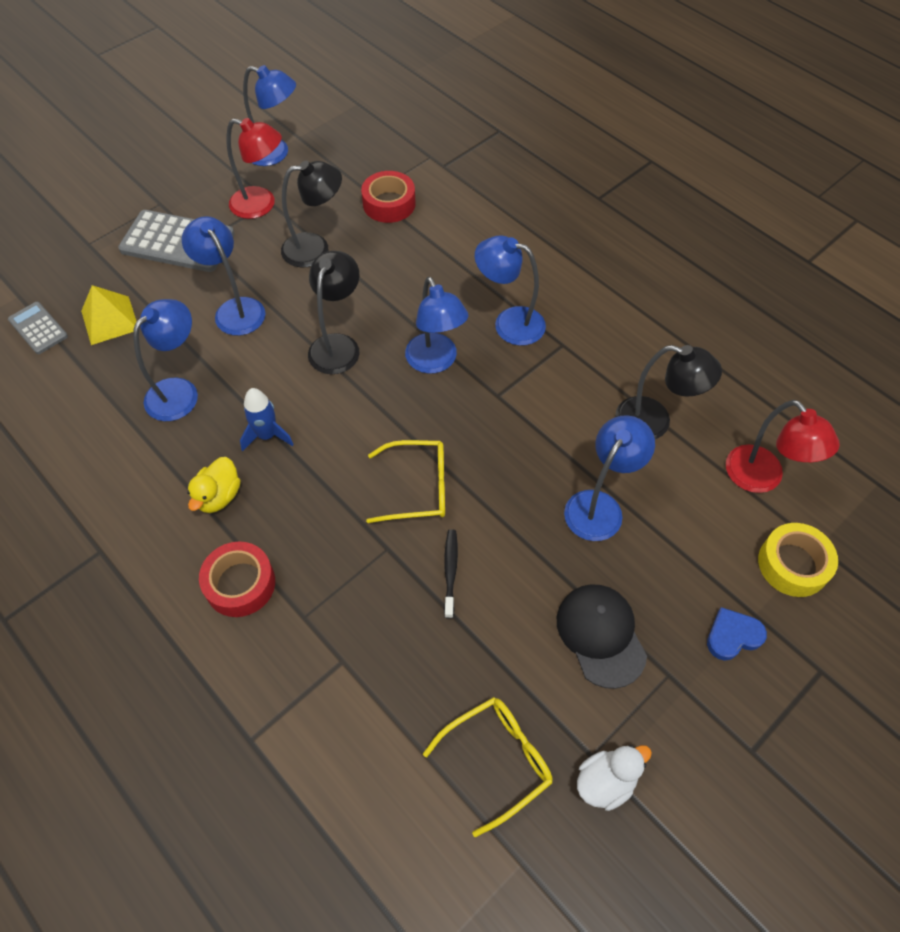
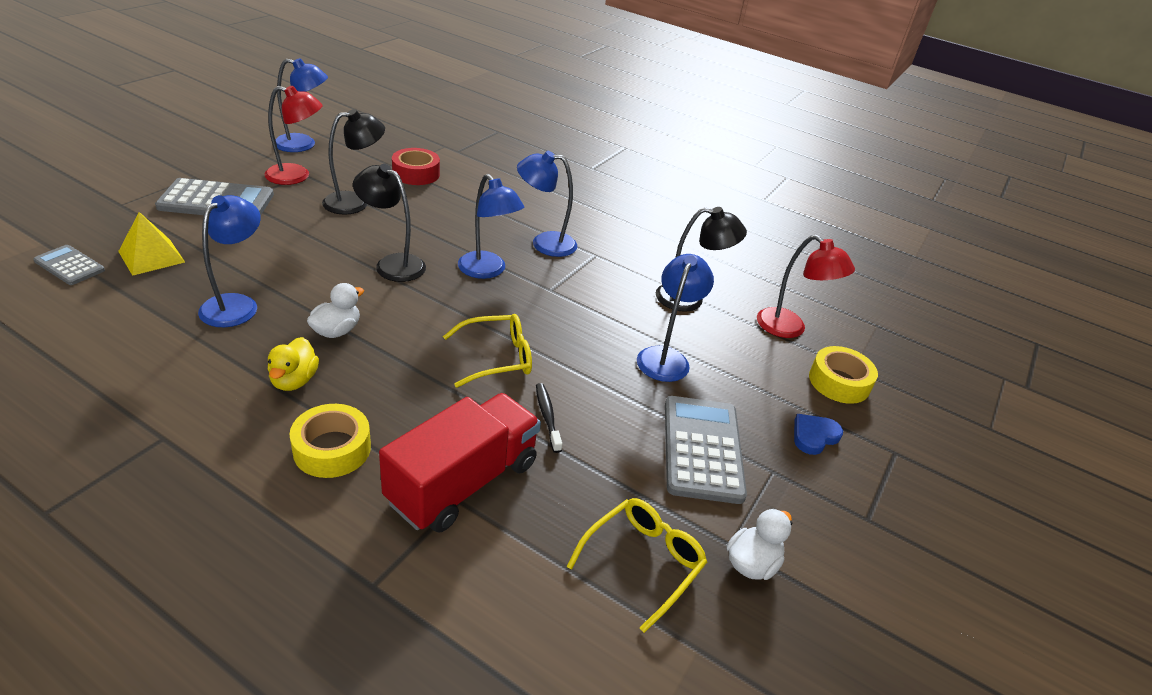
camera: 20 degrees left, 20 degrees down
blue lamp [182,216,266,336] -> none
red tape [199,542,275,617] -> yellow tape [289,404,371,478]
blue rocket [240,388,294,451] -> white duck [307,283,364,338]
black lamp [308,251,360,374] -> black lamp turned 60 degrees counterclockwise [353,164,426,282]
black cap [557,584,647,689] -> grey calculator [665,396,747,504]
none -> red truck [379,393,541,533]

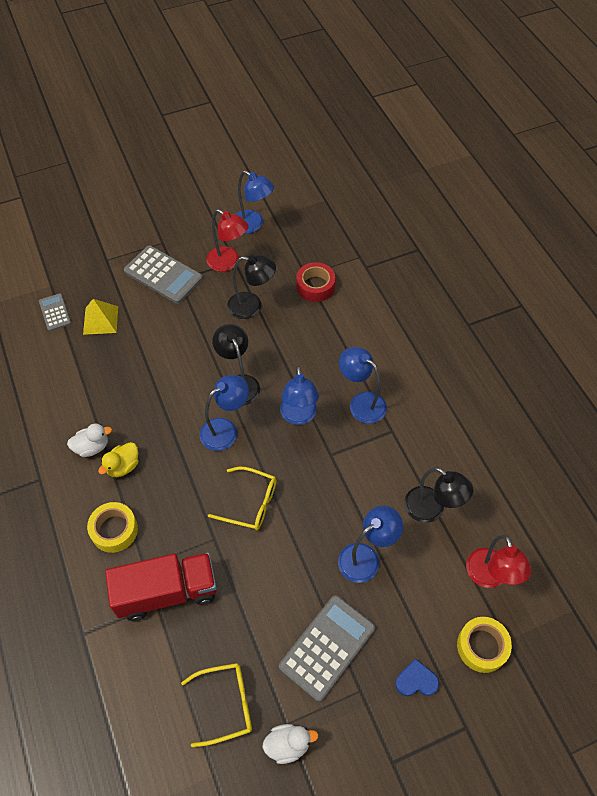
camera: 40 degrees right, 20 degrees up
blue lamp [198,195,261,327] -> blue lamp moved to [200,375,249,451]
white duck [307,283,364,338] -> white duck moved to [67,424,112,457]
black toothbrush [536,383,562,453] -> none

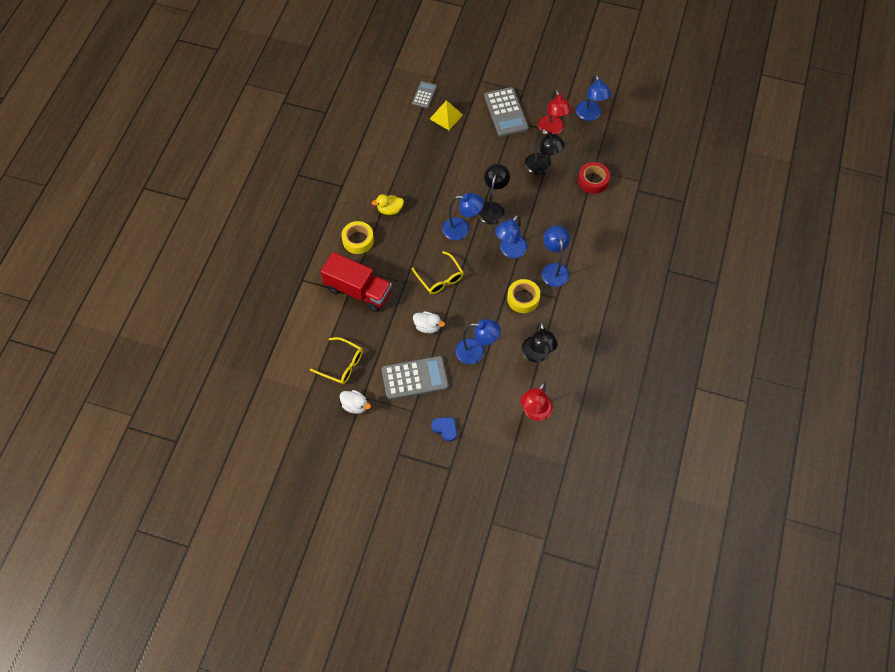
camera: 40 degrees right, 5 degrees up
white duck [67,424,112,457] -> white duck moved to [413,311,445,333]
yellow tape [457,617,512,673] -> yellow tape moved to [507,279,540,313]

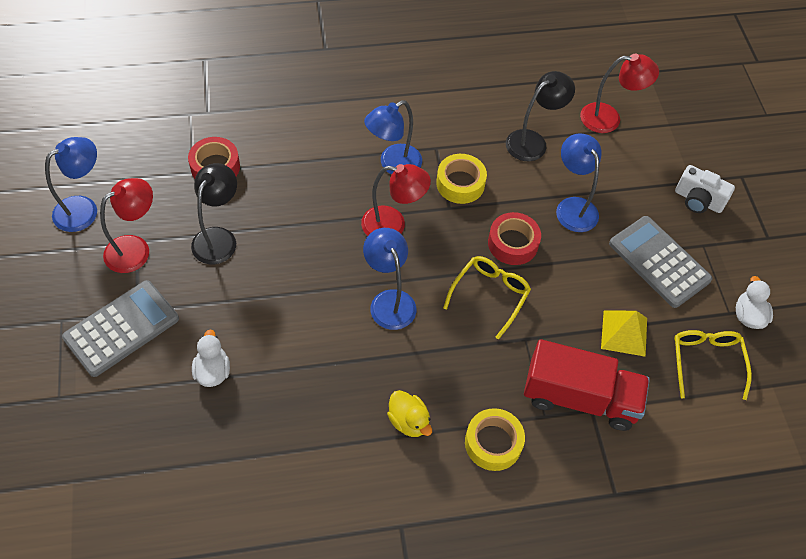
camera: 120 degrees left, 5 degrees down
red truck [321,252,392,312] -> red truck turned 105 degrees clockwise [524,339,650,431]
grey calculator [412,81,437,108] -> none
white duck [413,311,445,333] -> white duck moved to [192,329,230,387]
yellow pyramid [430,100,463,130] -> yellow pyramid moved to [601,310,647,357]
blue heart [431,417,457,442] -> white camera [675,165,735,213]
black lamp [478,164,510,224] -> none
blue lamp [495,215,527,258] -> red lamp [361,164,431,236]
none -> red tape [488,212,541,265]

